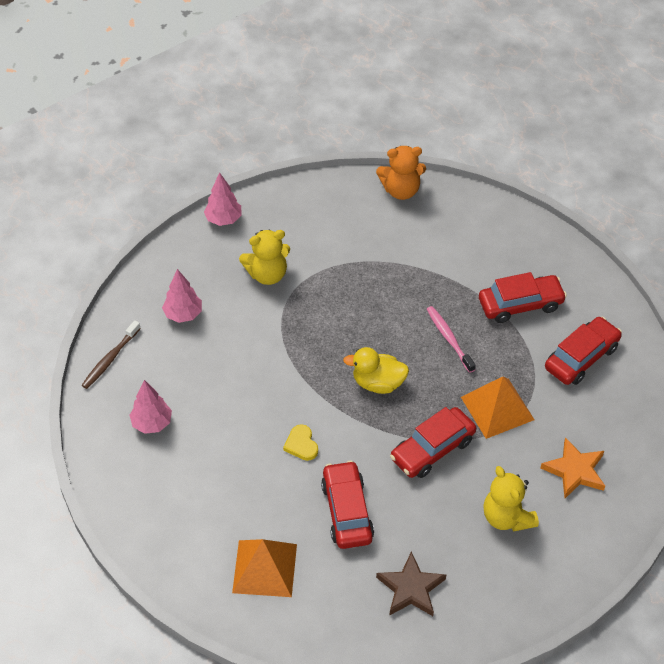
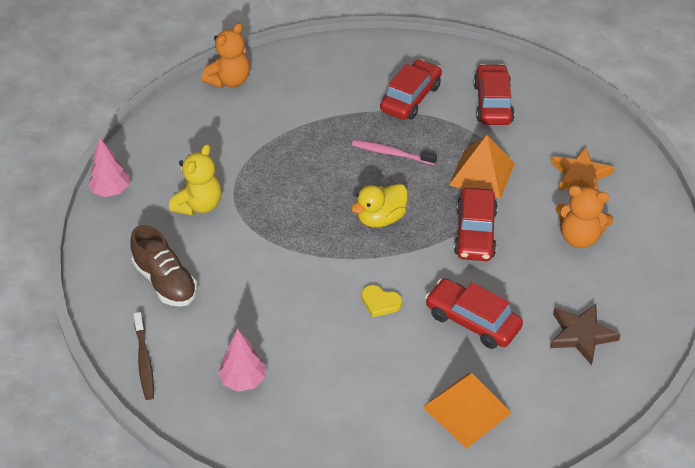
camera: 45 degrees left, 5 degrees down
pink tree [162,269,202,323] -> brown shoe [130,225,197,307]
yellow teddy bear [483,466,539,531] -> orange teddy bear [556,186,614,248]

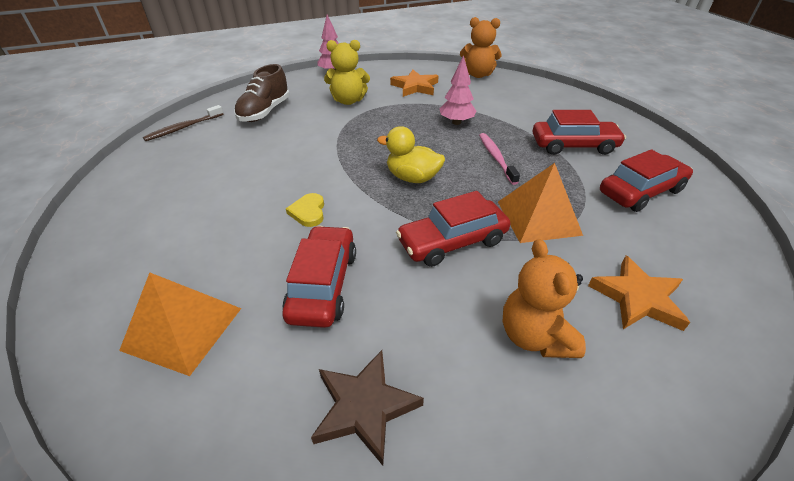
camera: 60 degrees right, 5 degrees down
pink tree [218,328,265,392] -> pink tree moved to [440,55,476,125]
none -> orange star [390,70,438,97]

